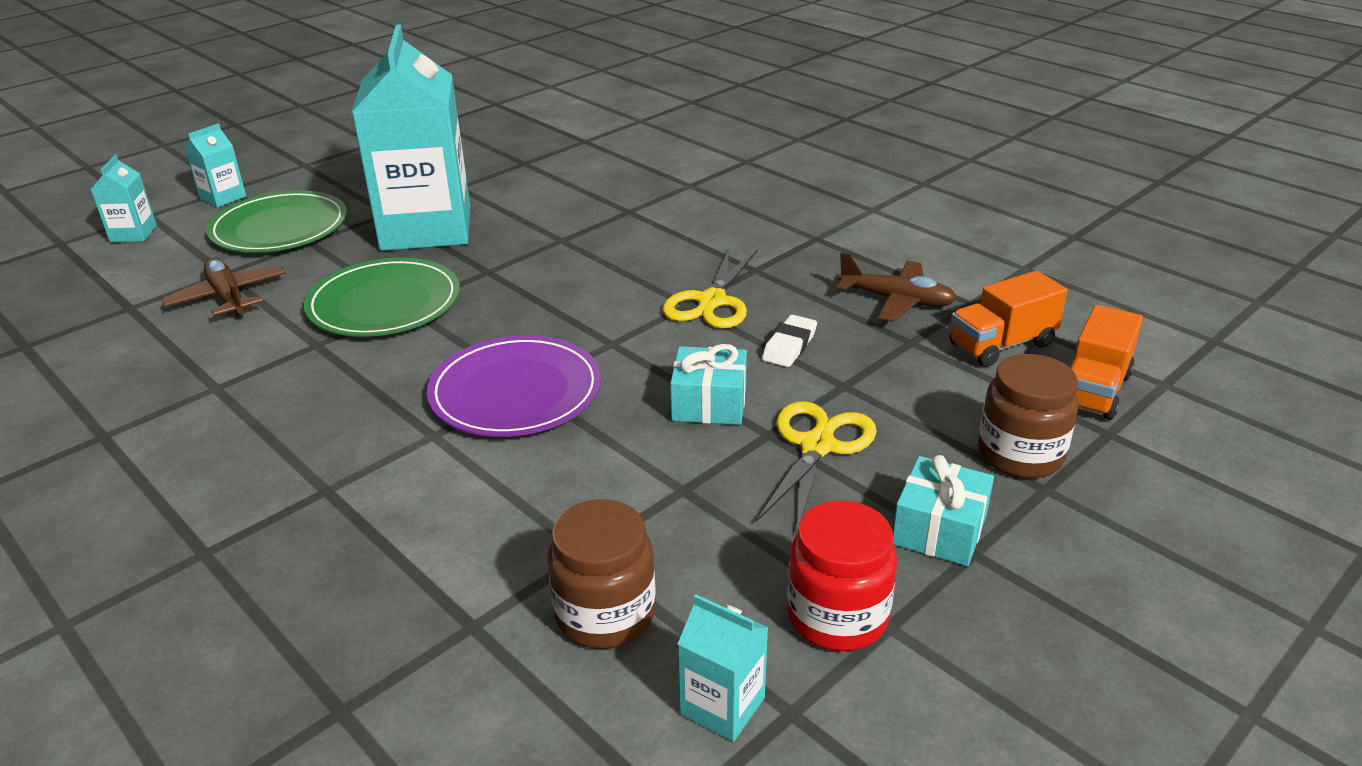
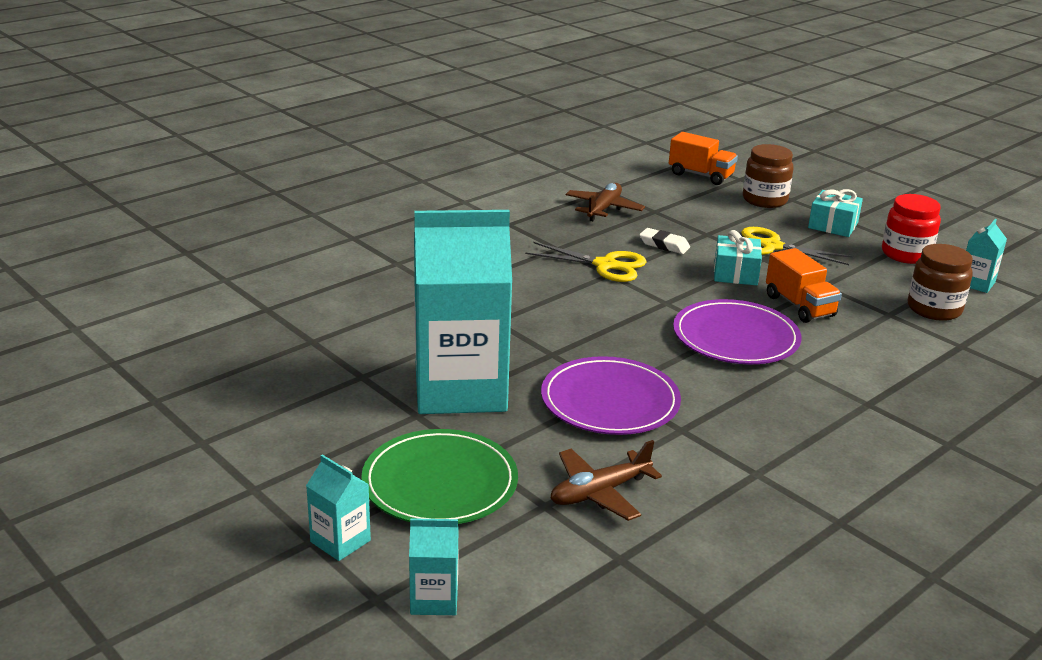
camera: 90 degrees left, 5 degrees down
green plate [304,258,460,337] -> purple plate [541,356,681,435]
orange truck [950,271,1068,367] -> orange truck moved to [766,248,842,323]

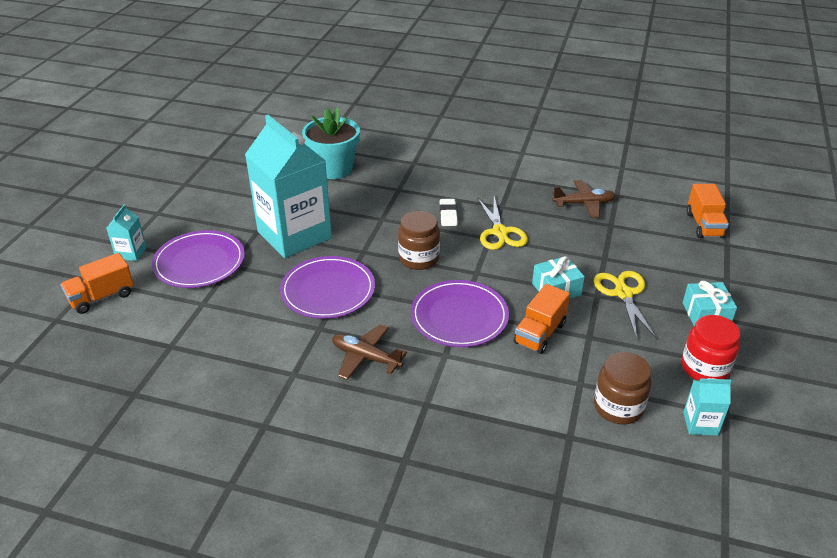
camera: 60 degrees right, 10 degrees up
green plate [361,429,518,524] -> purple plate [152,230,245,288]
turquoise carton [409,518,458,615] -> orange truck [61,253,134,314]
brown plane [551,440,662,521] -> brown plane moved to [332,324,407,380]
white eraser [639,228,690,254] -> white eraser moved to [440,199,458,226]
brown jar [743,144,793,208] -> brown jar moved to [398,211,440,270]
none -> turquoise flower pot [302,108,360,179]

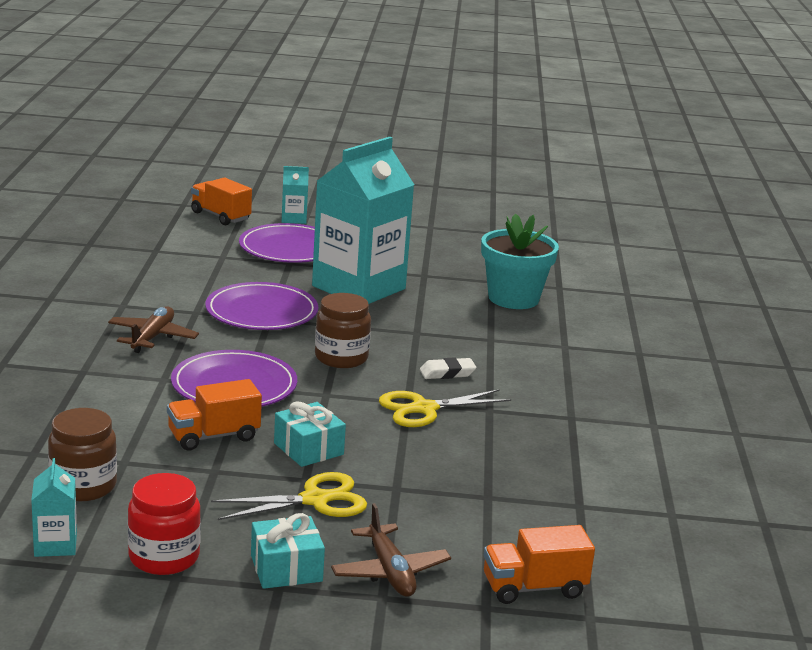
camera: 75 degrees right, 15 degrees down
orange truck [513,284,570,354] -> orange truck turned 45 degrees counterclockwise [167,379,262,450]
brown plane [552,180,616,218] -> brown plane moved to [331,503,451,597]

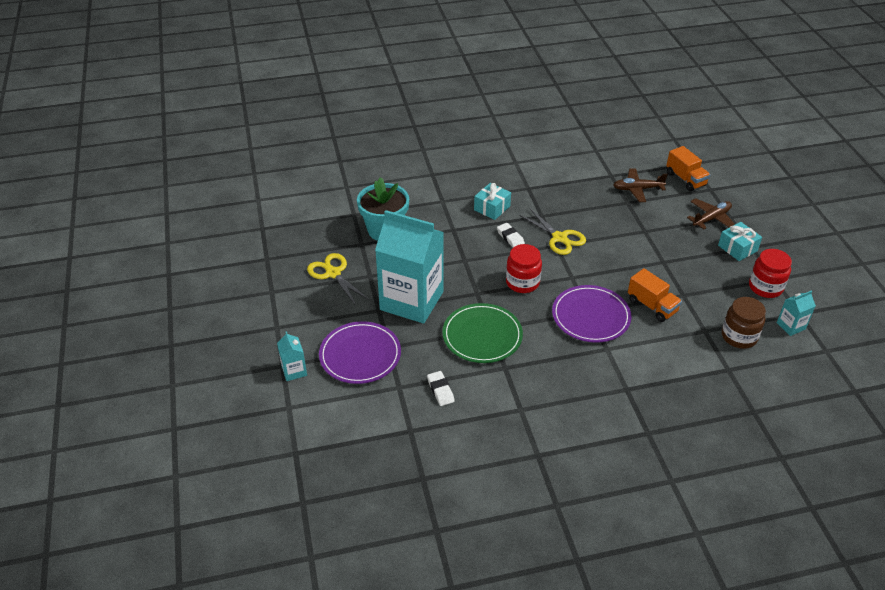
camera: 105 degrees left, 20 degrees up
brown plane [108,306,199,353] -> brown plane moved to [613,168,668,202]
orange truck [191,178,252,225] -> none
purple plate [205,282,318,330] -> green plate [442,303,523,363]
yellow scissors [211,472,367,520] -> yellow scissors moved to [307,253,370,306]
turquoise gift [274,402,346,467] -> turquoise gift moved to [474,183,511,220]
brown jar [315,293,371,368] -> red jar [506,244,542,293]
none -> white eraser [427,371,455,406]

